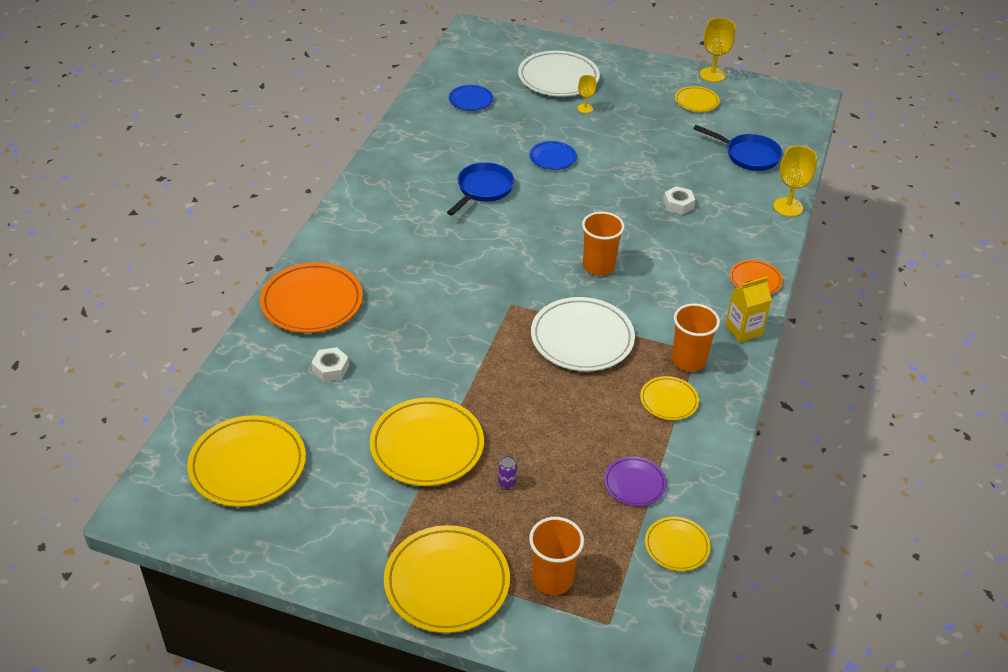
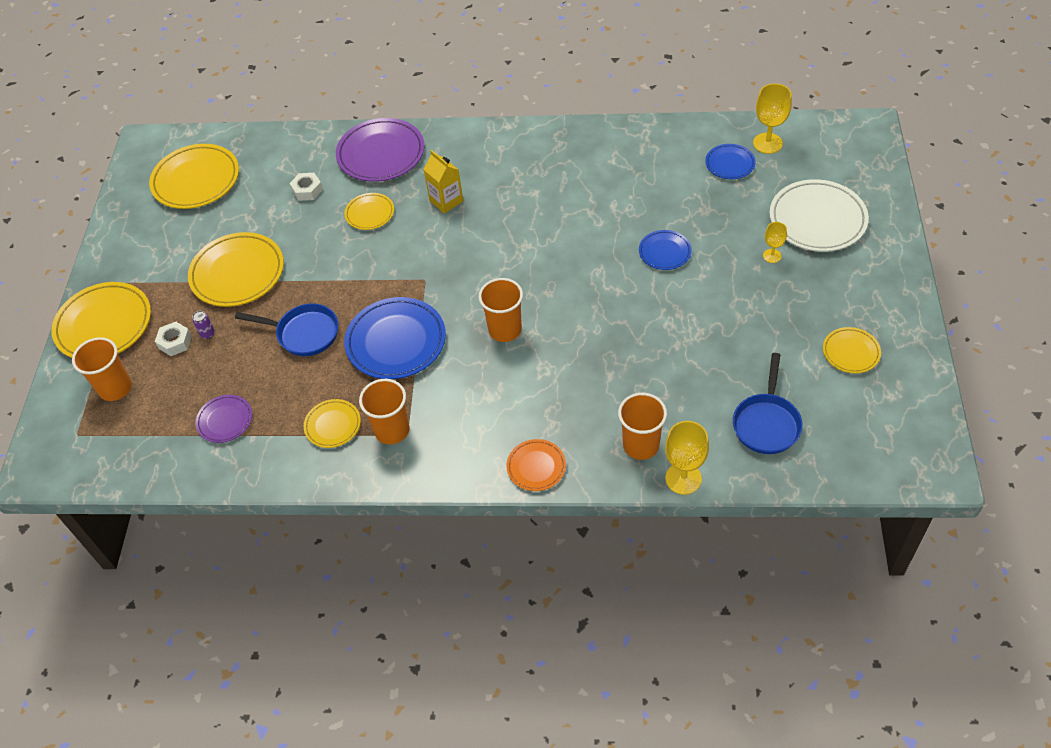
camera: 80 degrees right, 10 degrees up
orange plate [260,262,363,333] -> purple plate [336,118,424,182]
blue pan [447,162,514,216] -> blue pan moved to [235,303,339,356]
white plate [531,297,635,371] -> blue plate [344,297,446,379]
yellow plate [645,517,711,571] -> yellow plate moved to [345,193,394,230]
white nut [663,186,695,215] -> white nut moved to [155,322,192,356]
yellow goblet [700,18,735,82] -> yellow goblet moved to [753,83,792,154]
yellow carton [725,277,772,343] -> yellow carton moved to [423,150,463,214]
none -> orange cup [618,393,667,460]

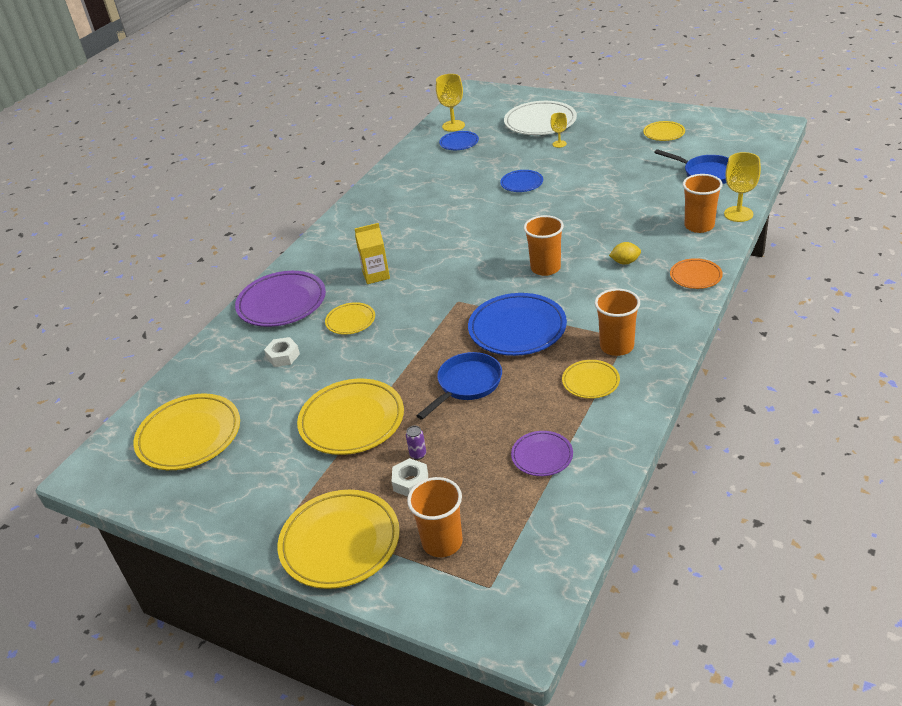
camera: 65 degrees left, 15 degrees down
none -> yellow lemon [609,242,641,265]

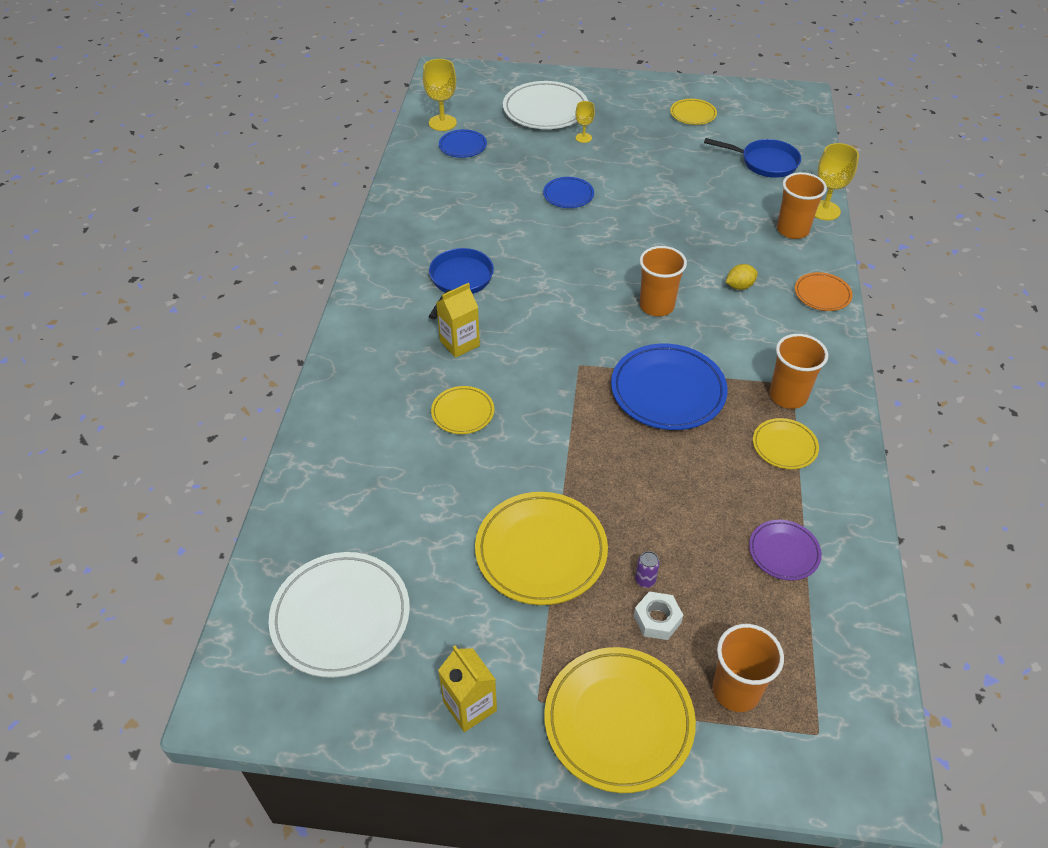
camera: 25 degrees left, 10 degrees up
yellow plate [133,394,240,470] -> white plate [269,552,410,678]
purple plate [235,271,326,327] -> none
white nut [264,337,300,367] -> none
blue pan [417,352,502,420] -> blue pan moved to [428,248,494,319]
none -> yellow carton [438,646,497,732]

